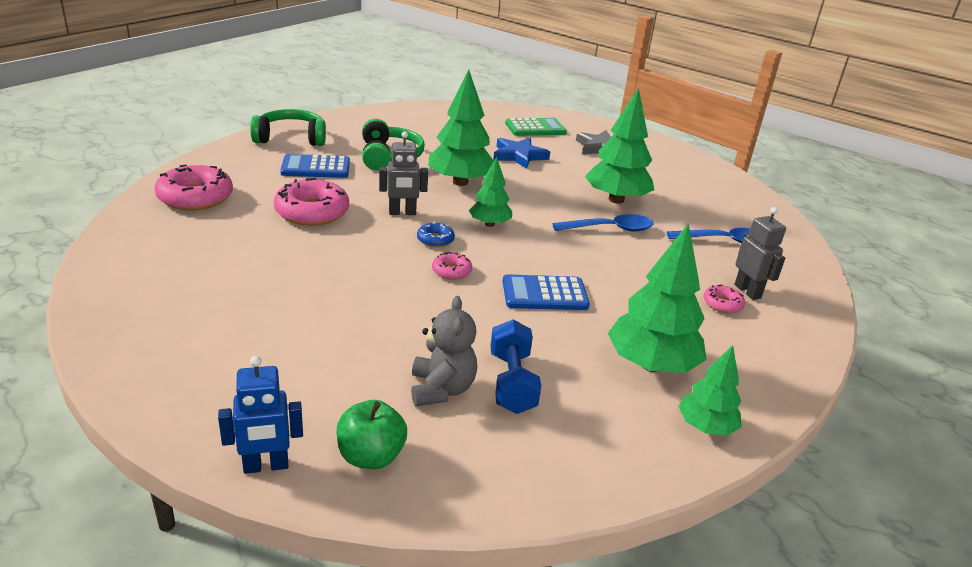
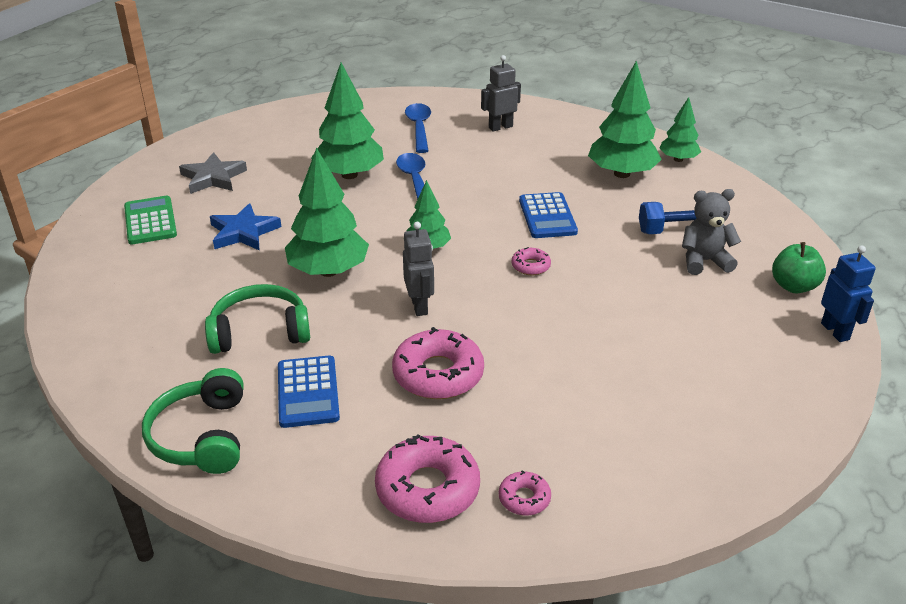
camera: 90 degrees left, 5 degrees up
blue donut [417,222,455,247] -> none
pink donut [703,284,745,313] -> pink donut moved to [499,470,551,516]

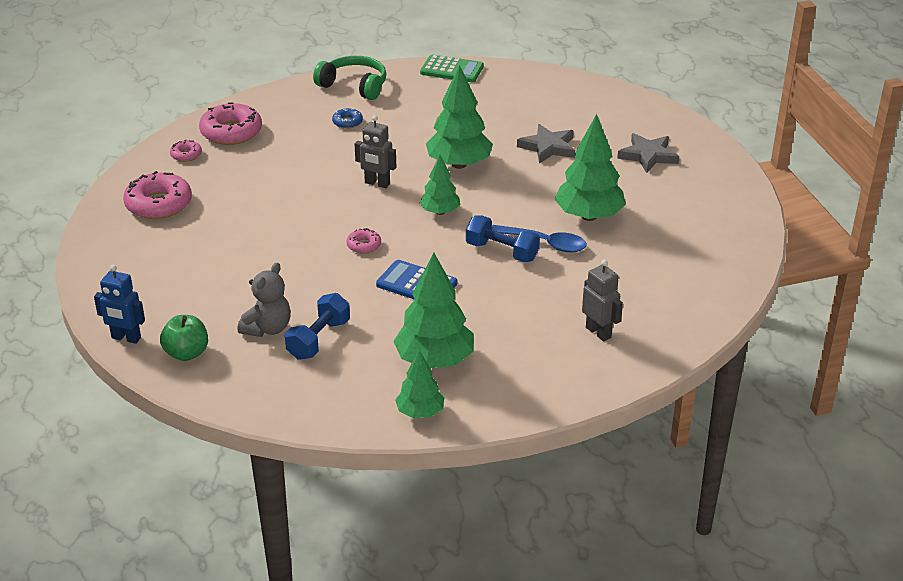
camera: 125 degrees right, 0 degrees up
green calculator [124,196,177,245] -> green calculator moved to [420,55,484,82]
green headphones [205,284,310,354] -> none
blue star [210,203,281,251] -> grey star [517,124,575,164]
blue calculator [278,355,340,428] -> blue donut [332,108,363,129]
pink donut [392,327,484,399] -> pink donut moved to [123,171,192,219]
blue spoon [405,103,431,153] -> none
grey robot [481,55,521,132] -> grey robot turned 45 degrees counterclockwise [582,259,623,341]
none -> blue dumbbell [466,215,540,262]

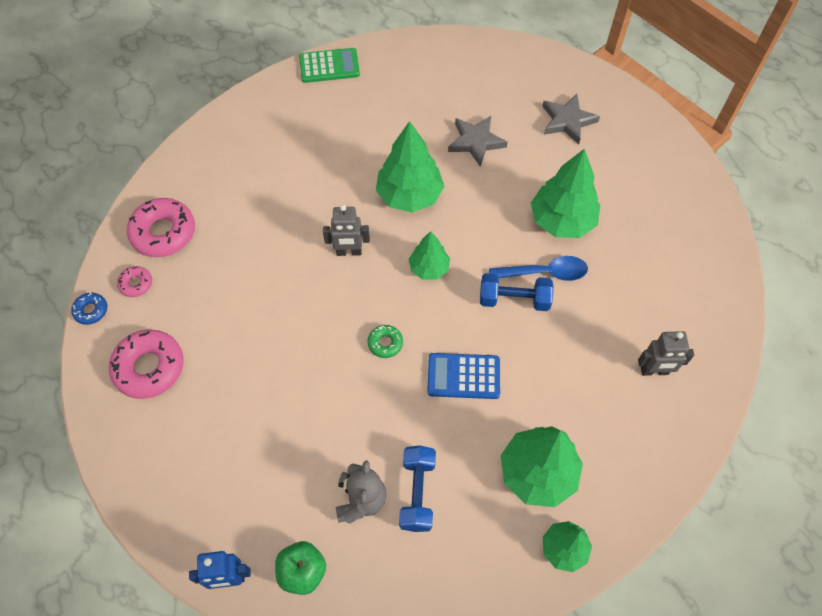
camera: 25 degrees left, 25 degrees up
green headphones [313,56,386,100] -> none
blue donut [332,108,363,129] -> blue donut moved to [71,292,107,325]
pink donut [346,228,381,254] -> green donut [368,325,403,358]
grey robot [582,259,623,341] -> grey robot turned 150 degrees clockwise [638,331,694,376]

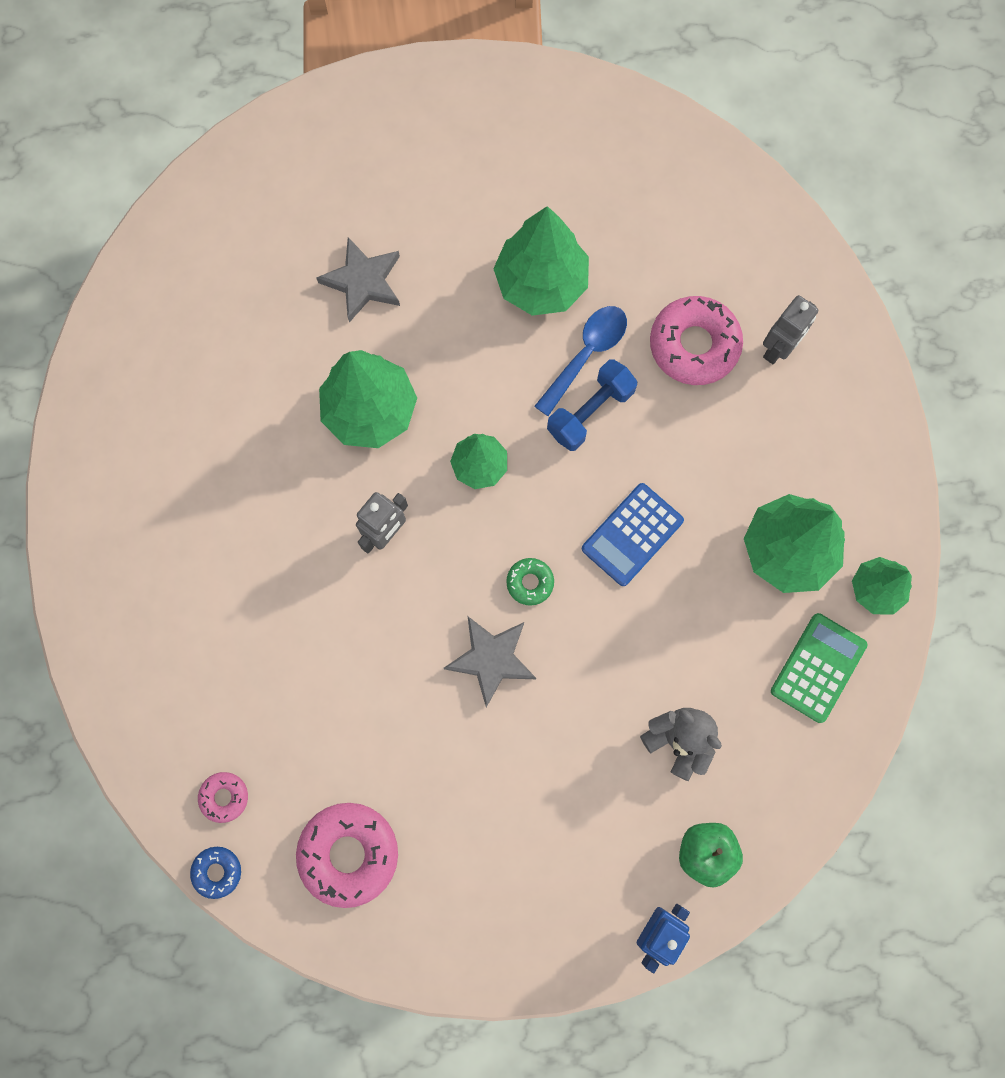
camera: 50 degrees left, 15 degrees up
pink donut [127,198,195,257] -> pink donut moved to [650,296,743,385]
green calculator [299,48,360,83] -> green calculator moved to [771,613,868,723]
blue dumbbell [399,445,436,532] -> none
grey star [542,94,600,144] -> grey star moved to [444,617,536,708]

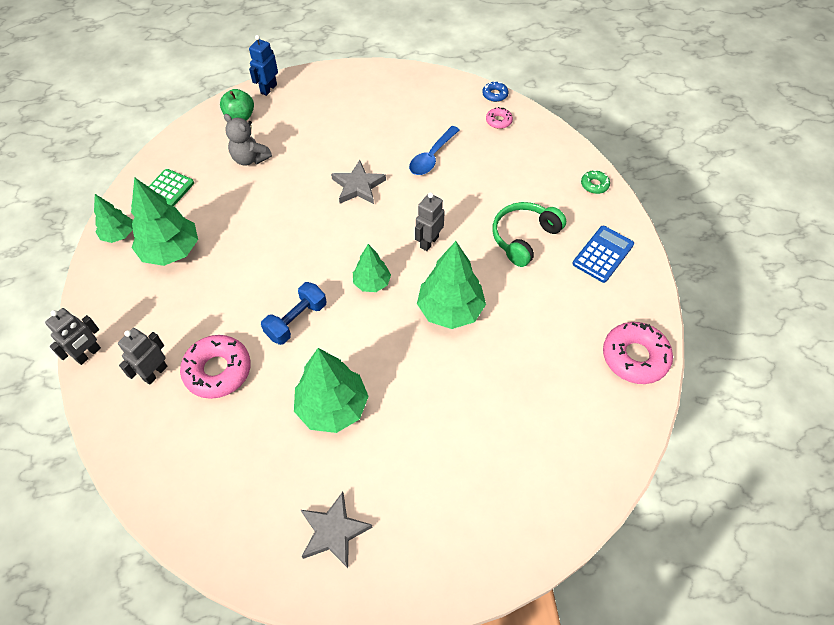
camera: 175 degrees right, 20 degrees down
pink donut [296,803,398,908] -> pink donut moved to [603,322,673,384]
grey star [316,237,400,322] -> grey star moved to [301,492,373,568]
green donut [506,558,554,606] -> green donut moved to [581,170,610,194]
blue spoon [534,306,627,416] -> blue spoon moved to [409,126,460,175]
blue calculator [582,483,684,586] -> blue calculator moved to [572,226,634,283]
none -> grey robot [45,308,101,365]
none -> green headphones [492,202,566,267]

